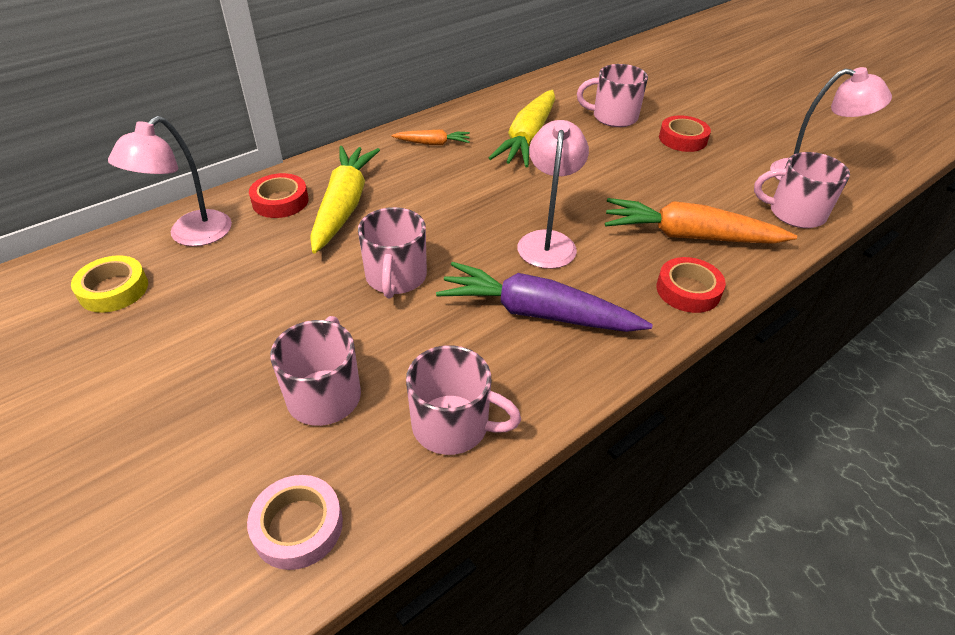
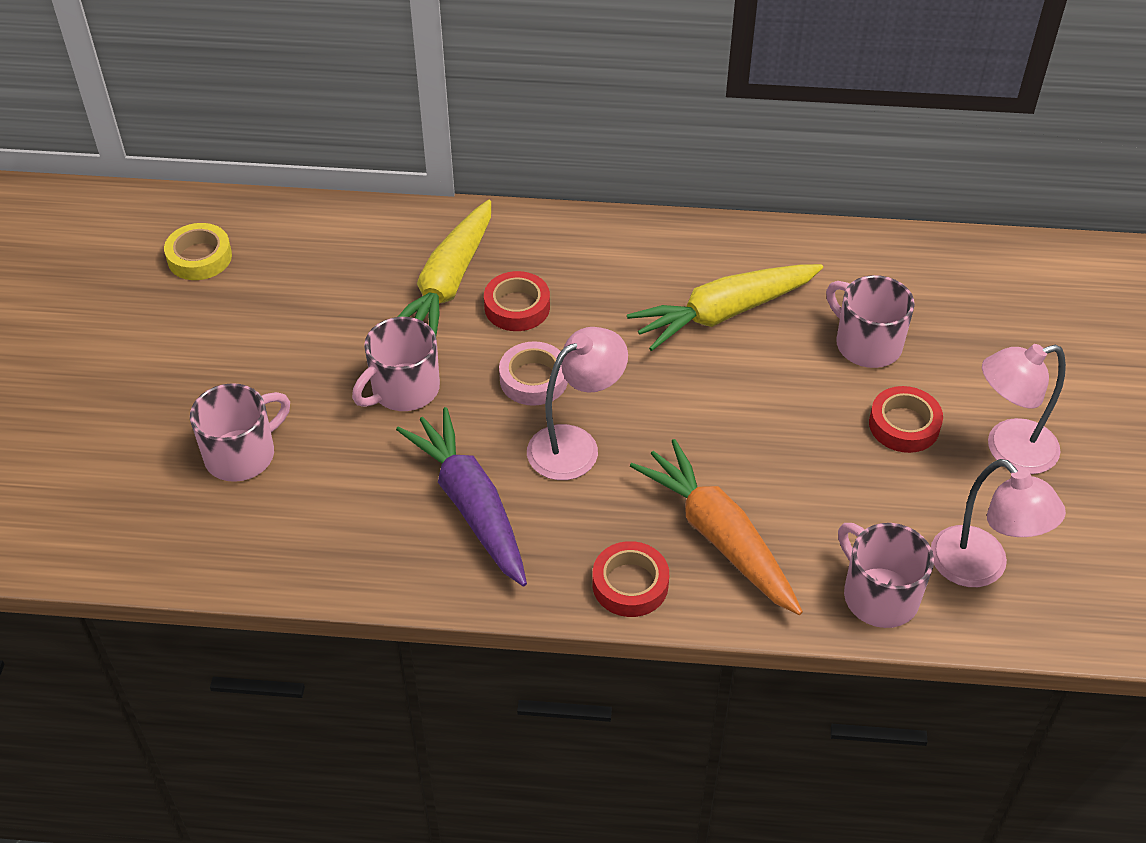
camera: 45 degrees right, 5 degrees up
pink lamp [108,116,232,246] -> pink lamp moved to [982,344,1066,474]
pink tape [247,475,343,570] -> pink tape moved to [499,341,568,406]
red tape [249,173,308,218] -> red tape moved to [484,271,550,331]
yellow carrot [310,146,380,253] -> yellow carrot turned 150 degrees clockwise [398,200,491,335]
orange carrot [392,129,470,145] -> none
pink mug [406,345,521,455] -> none

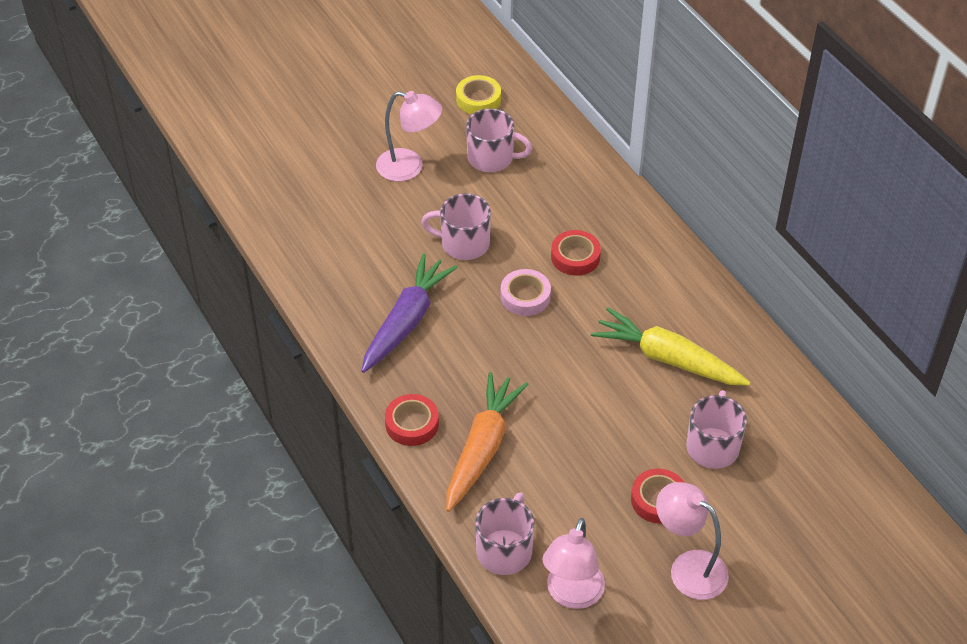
camera: 55 degrees right, 0 degrees up
pink mug [190,383,290,482] -> pink mug moved to [466,108,532,172]
yellow carrot [398,200,491,335] -> none
pink lamp [527,327,628,480] -> pink lamp moved to [376,91,442,182]

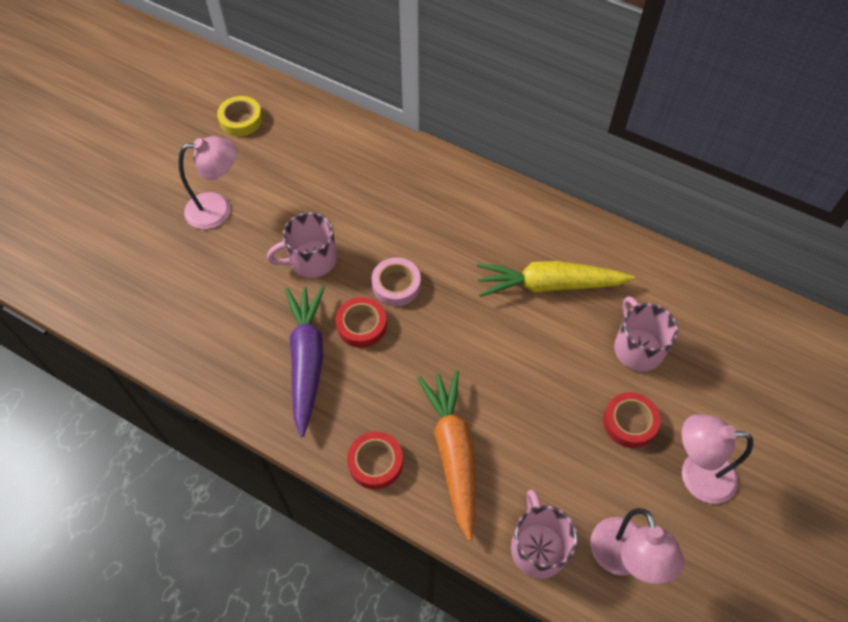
camera: 30 degrees left, 10 degrees up
pink mug [466,108,532,172] -> none
red tape [551,230,601,276] -> red tape moved to [336,297,387,348]

